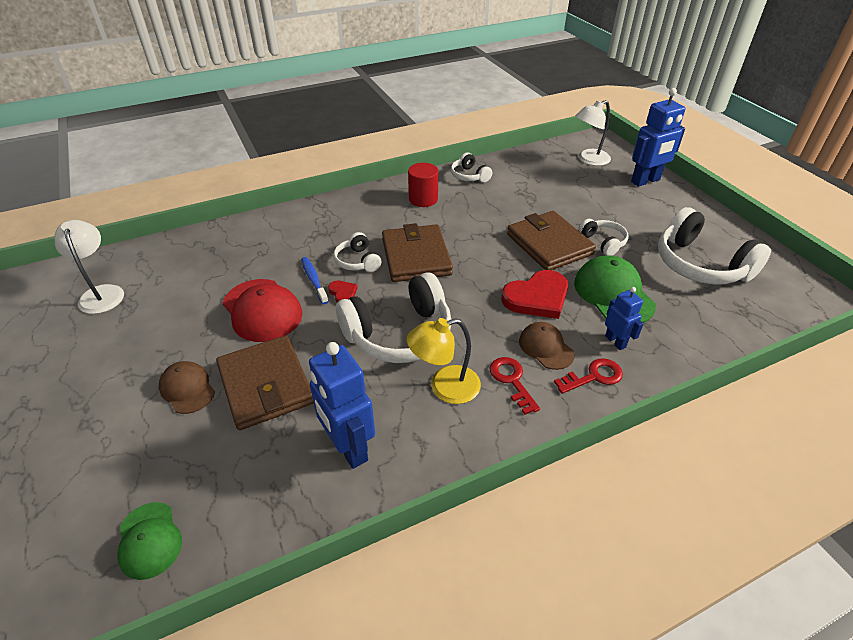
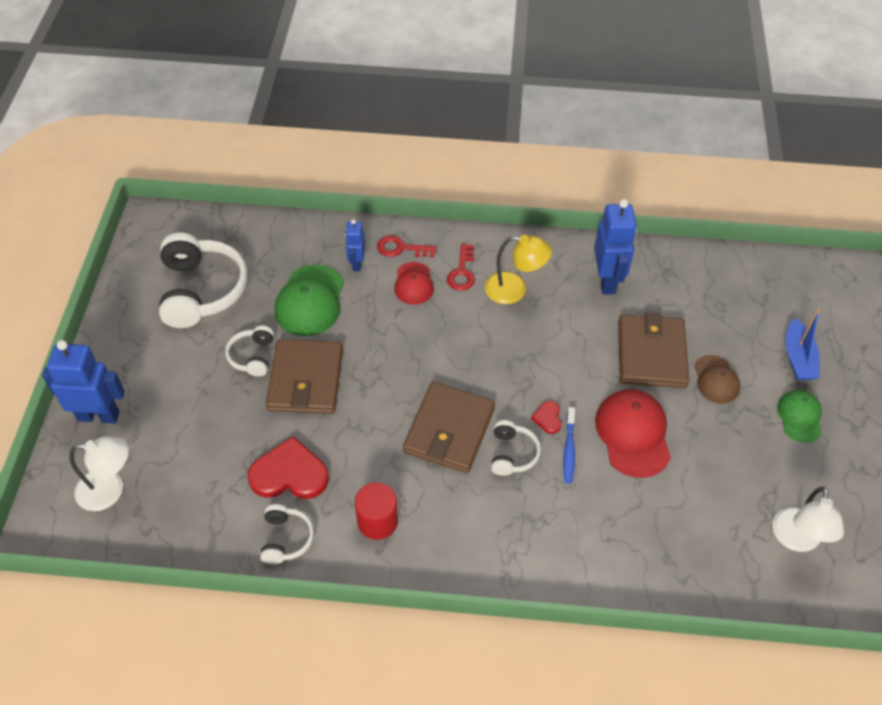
camera: 150 degrees left, 10 degrees up
green cap [117,502,182,580] -> green cap moved to [777,390,822,443]
white headphones [336,272,451,363] -> none
red heart [501,270,568,319] -> red heart moved to [248,436,329,499]
brown cap [519,322,575,370] -> red cap [394,262,434,305]
none -> blue boat [785,309,820,380]

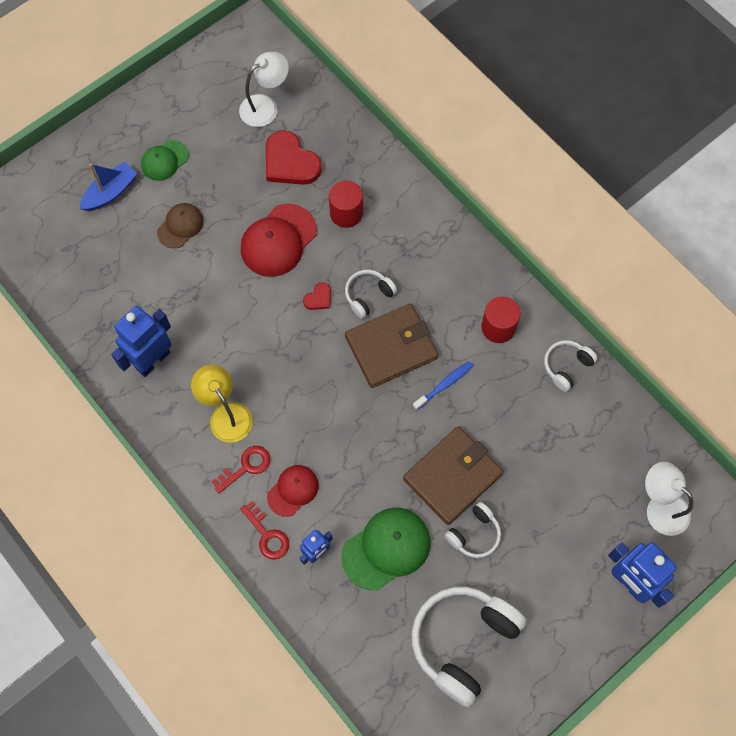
camera: 135 degrees left, 15 degrees up
red heart [248,436,329,499] -> red heart moved to [266,130,322,185]
blue toothbrush [563,407,575,483] -> blue toothbrush moved to [413,361,473,411]
brown wallet [618,312,689,388] -> none
none -> red cylinder [329,181,363,228]

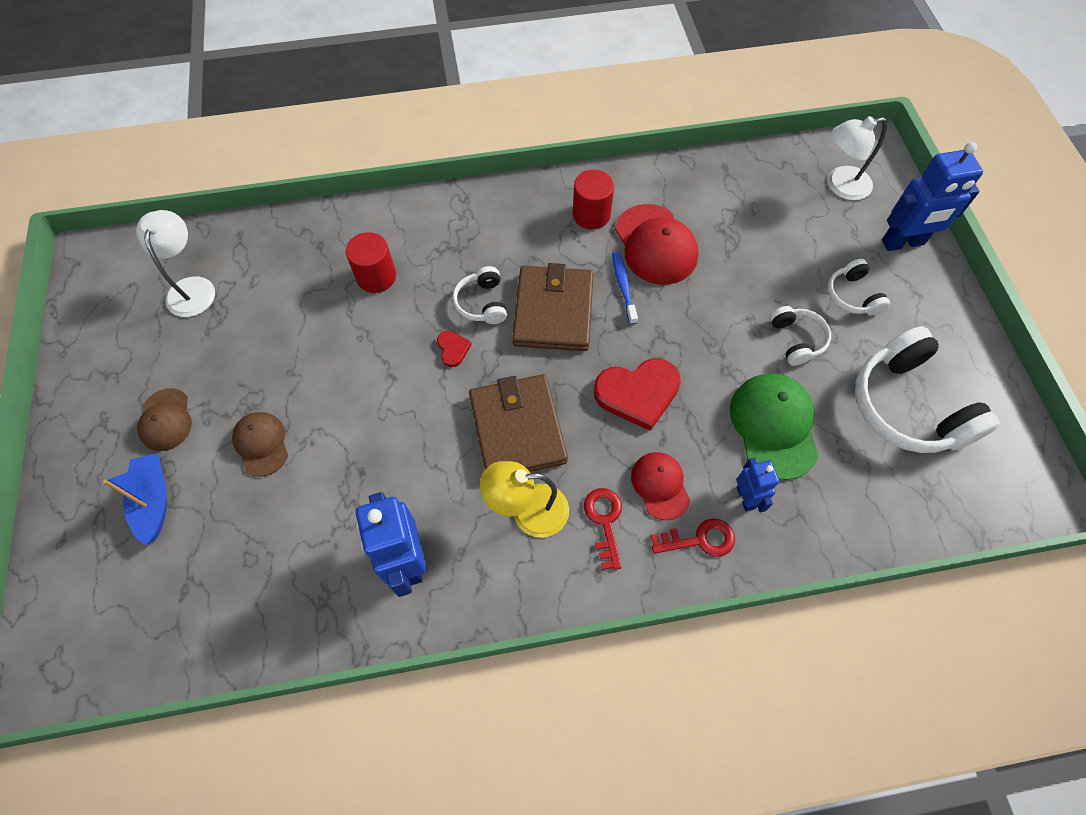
camera: 60 degrees left, 5 degrees down
green cap [141,140,189,181] -> brown cap [137,388,192,451]
red cap [241,204,317,277] -> red cap moved to [615,204,698,285]
red heart [266,130,322,185] -> red heart moved to [594,359,681,431]
brown wallet [403,426,504,525] -> brown wallet moved to [469,374,568,472]
white headphones [544,340,598,392] -> white headphones moved to [828,259,890,316]

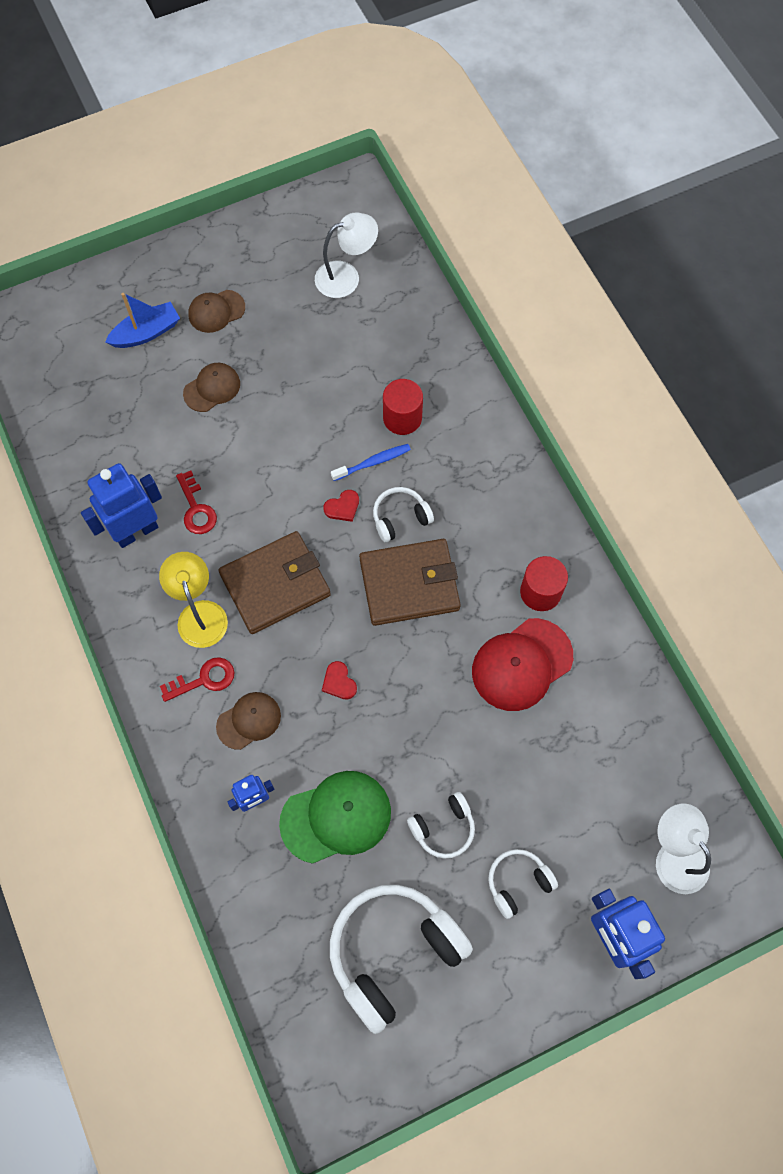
camera: 75 degrees right, 5 degrees up
red heart [594,359,681,431] -> red heart [322,661,357,700], size x0.47
blue toothbrush [612,252,638,325] -> blue toothbrush moved to [331,444,411,481]
red cap [631,452,690,520] -> brown cap [216,692,281,750]
red key [651,518,735,557] -> red key moved to [176,471,217,534]

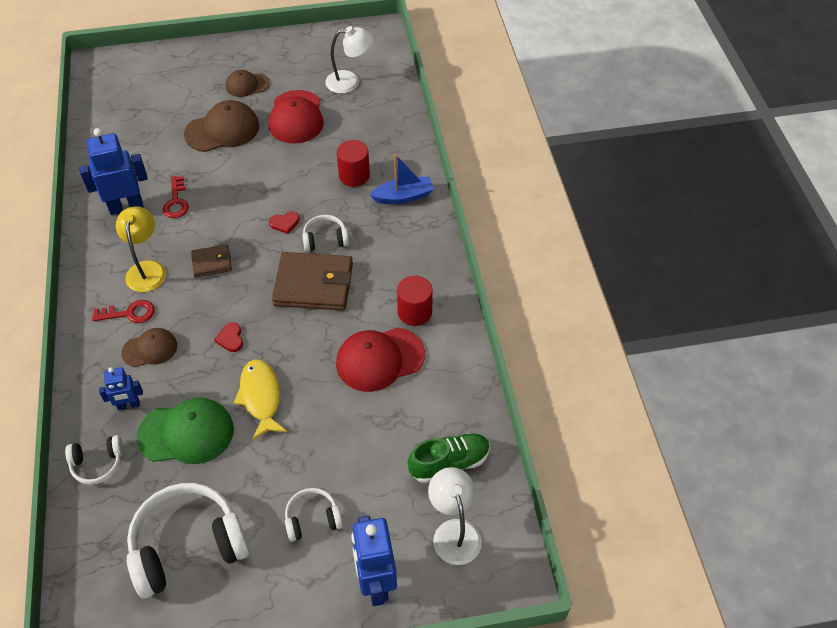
camera: 15 degrees right, 15 degrees down
blue boat [105,293,180,348] -> blue boat moved to [370,154,434,204]
brown cap [183,363,240,412] -> brown cap [184,100,259,152], size x1.64
brown wallet [219,531,331,634] -> brown wallet [191,244,232,277], size x0.52
blue toothbrush [331,444,411,481] -> none
white headphones [407,792,475,859] -> white headphones moved to [65,435,124,485]
none -> yellow fish [234,359,287,440]
none -> red cap [268,90,324,143]
none -> green shoe [408,433,490,483]

